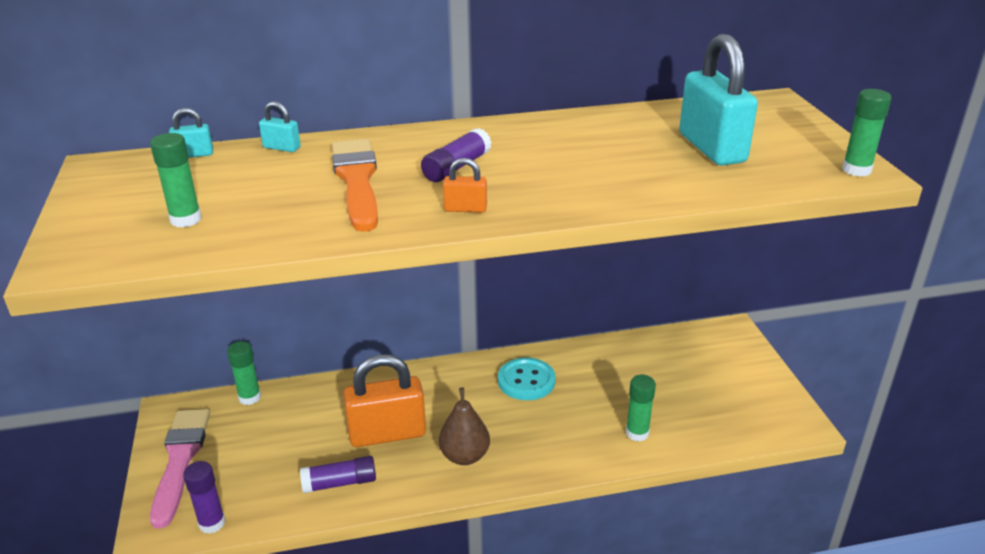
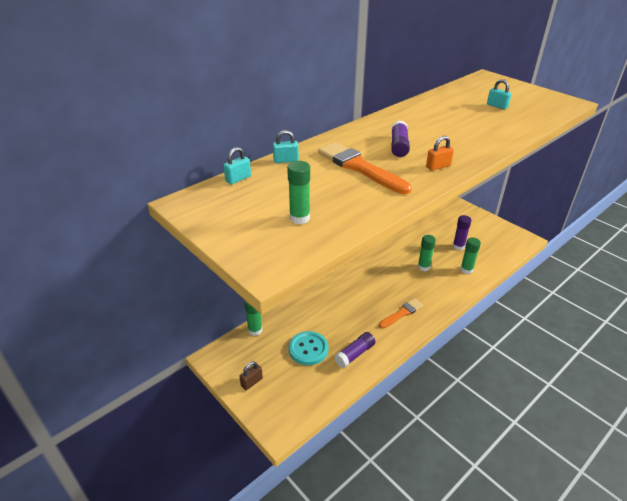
camera: 30 degrees left, 5 degrees up
pink brush [150,409,210,529] -> brown padlock [239,361,263,390]
purple glue stick [183,461,225,534] -> purple glue stick moved to [453,215,471,250]
orange padlock [343,354,426,447] -> none
brown pear [439,388,490,465] -> orange brush [379,298,423,329]
turquoise button [498,358,555,400] -> turquoise button moved to [289,331,328,365]
turquoise padlock [679,34,758,166] -> turquoise padlock [487,79,512,109], size x0.43
green glue stick [842,89,891,177] -> green glue stick moved to [418,235,436,271]

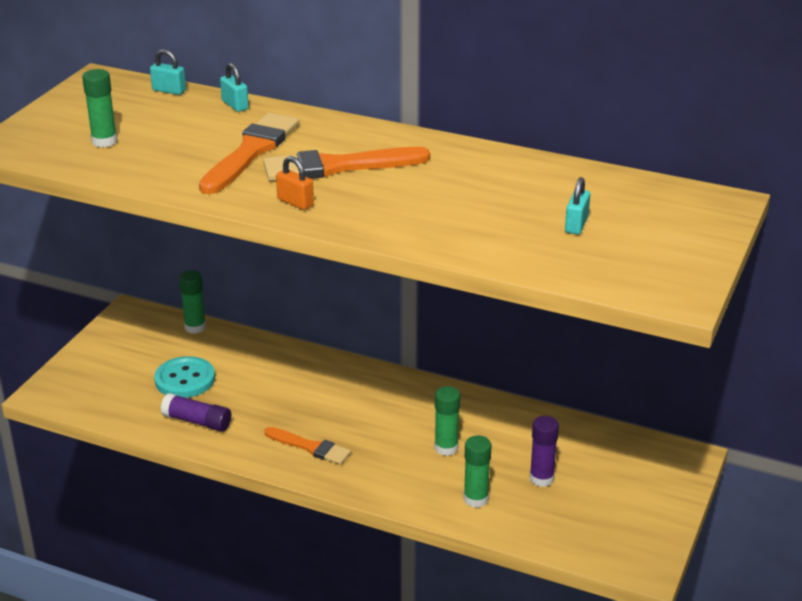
camera: 65 degrees right, 5 degrees down
brown padlock [239,361,263,390] -> none
purple glue stick [391,120,410,157] -> orange brush [263,147,430,181]

